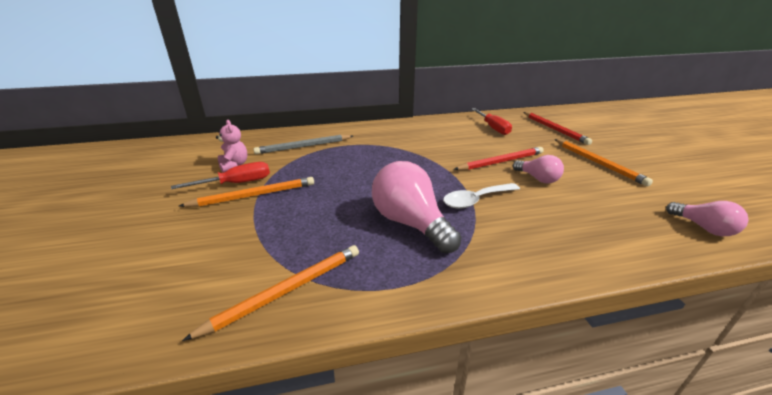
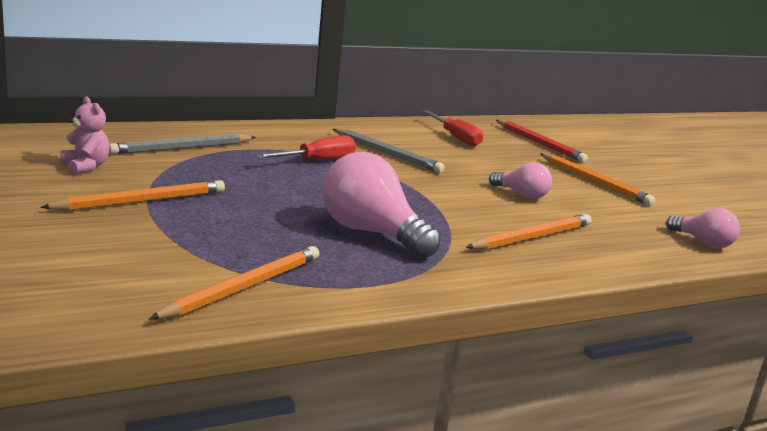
camera: 15 degrees left, 10 degrees down
red screwdriver [171,162,270,189] -> red screwdriver moved to [255,135,356,160]
white spoon [443,183,520,209] -> none
red pencil [453,147,544,170] -> none
none -> grey pencil [333,129,445,173]
none -> orange pencil [466,214,591,250]

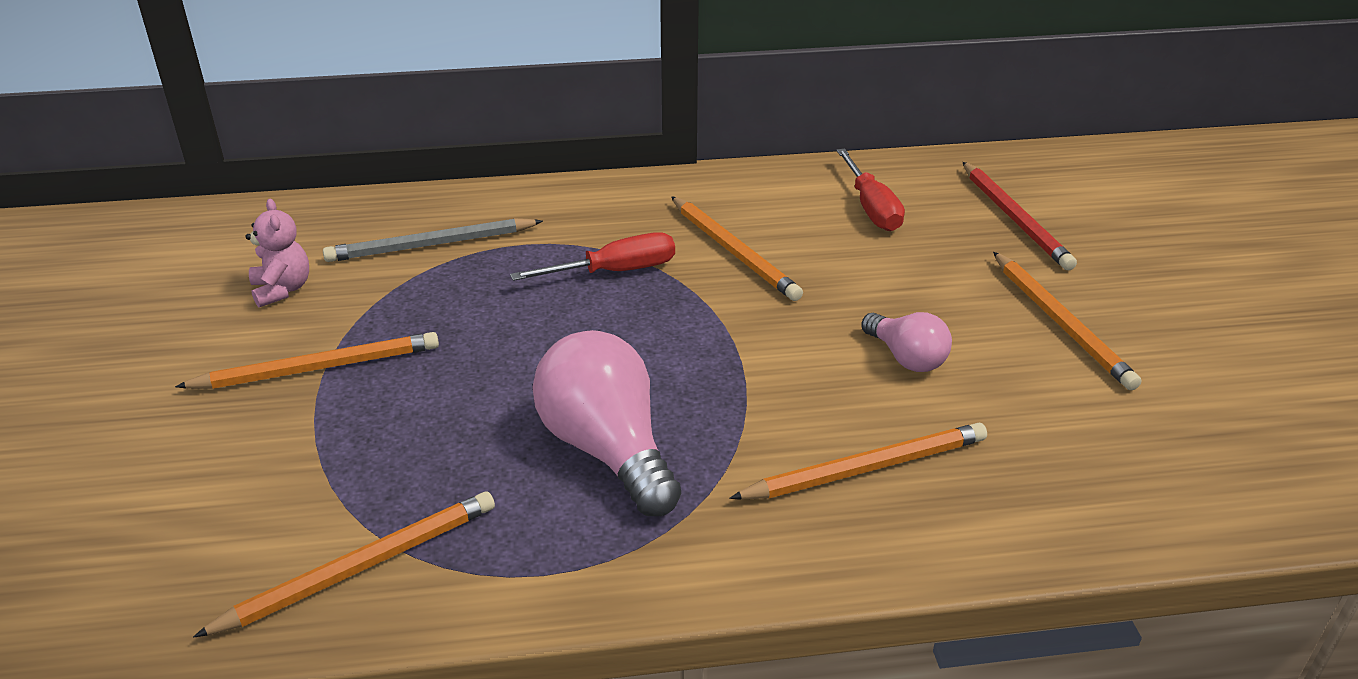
camera: 20 degrees right, 15 degrees up
grey pencil [333,129,445,173] -> orange pencil [671,196,803,301]
pink light bulb [666,208,740,248] -> none

